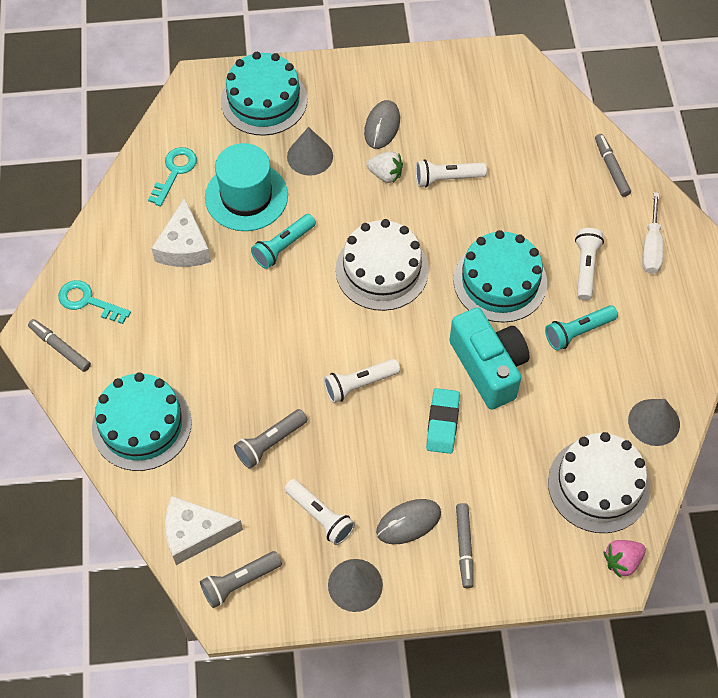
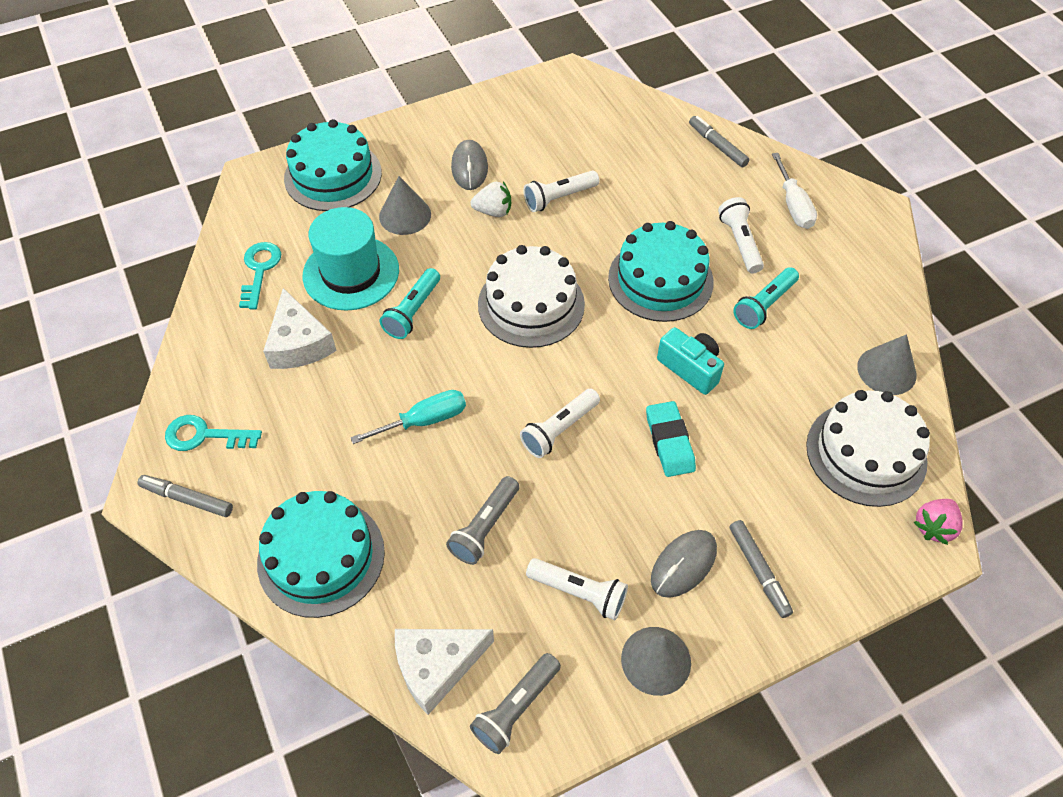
camera: 20 degrees left, 5 degrees down
turquoise camera [450,307,530,410] -> turquoise camera [657,327,724,395], size x0.63
none -> turquoise screwdriver [350,390,466,444]

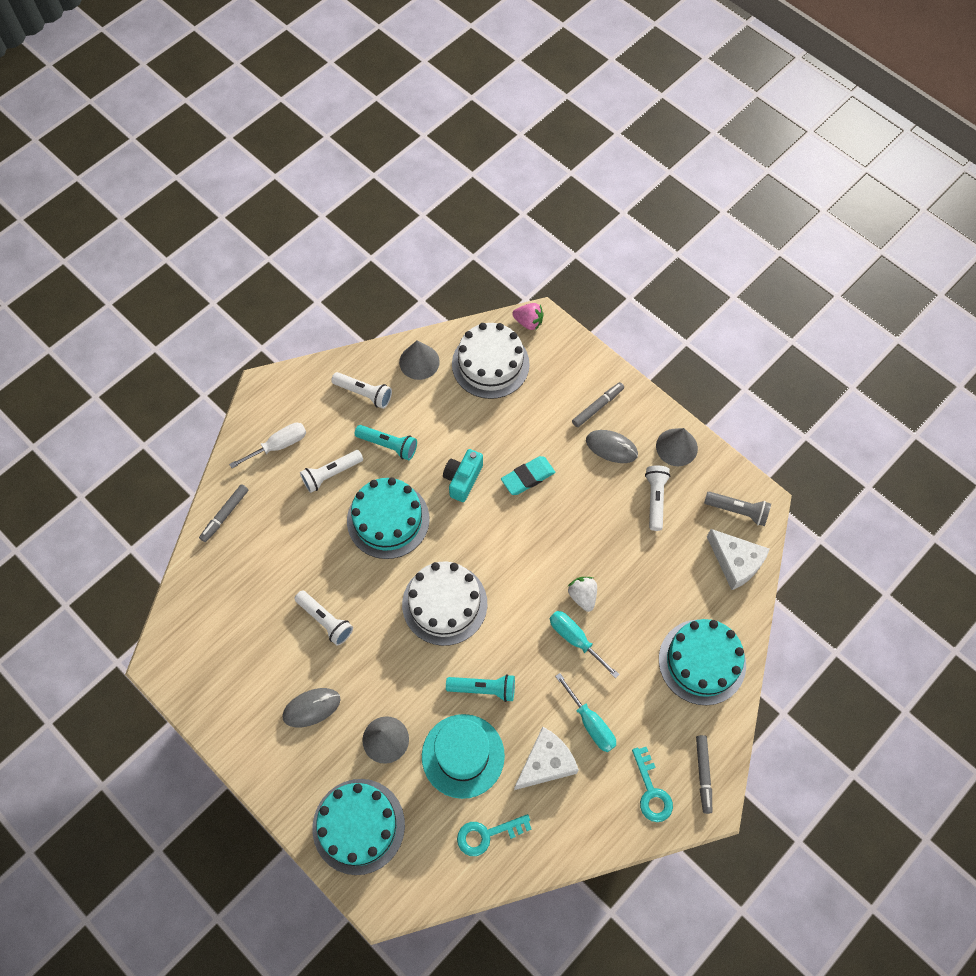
camera: 110 degrees left, 10 degrees up
grey flashlight [446,476,519,565] -> none
white strawberry [470,182,511,217] -> white strawberry moved to [568,577,597,612]
white flashlight [520,389,600,458] -> white flashlight moved to [331,372,392,409]
none -> turquoise screwdriver [555,673,616,752]

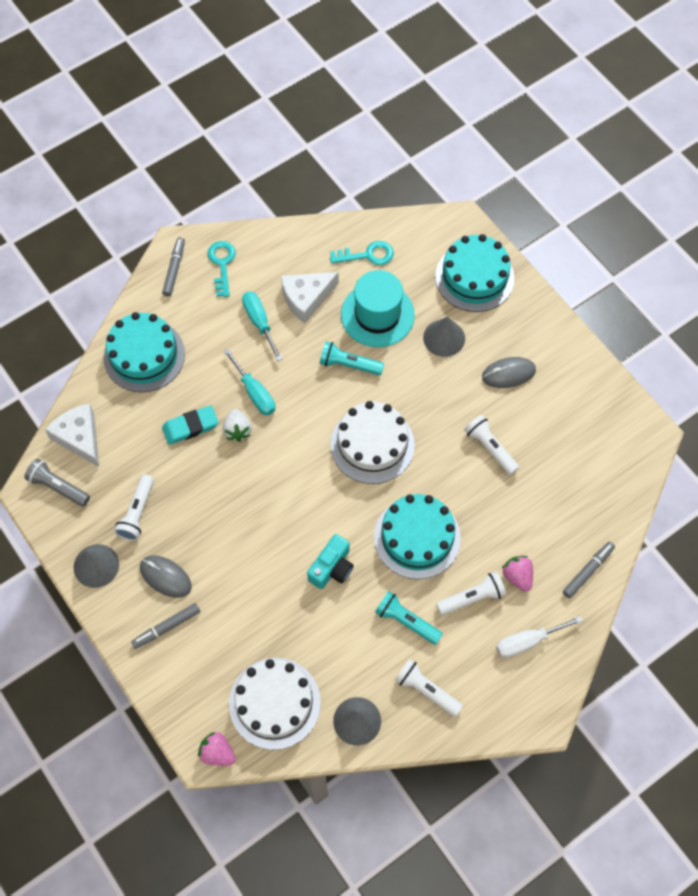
camera: 170 degrees left, 0 degrees up
turquoise eraser [501,456,555,495] -> turquoise eraser moved to [162,405,219,445]
none -> pink strawberry [501,556,533,592]

